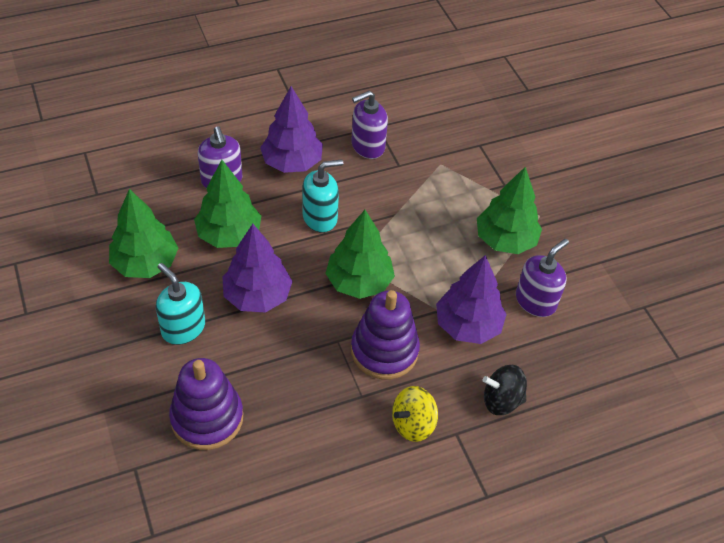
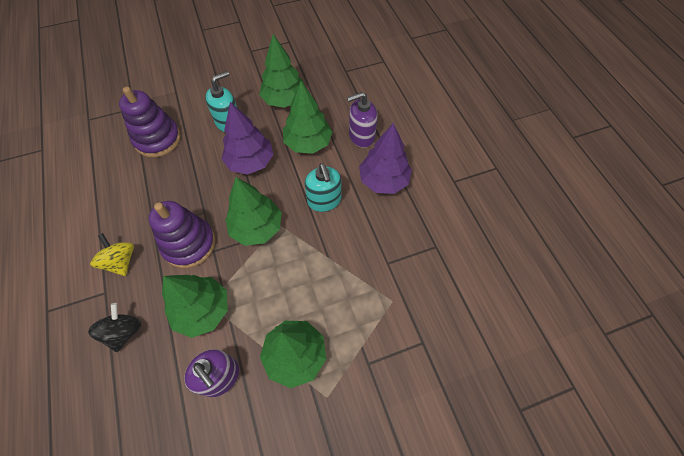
camera: 95 degrees right, 10 degrees up
purple soap dispenser [352,91,388,159] -> none
purple tree [436,255,507,344] -> green tree [162,275,228,338]

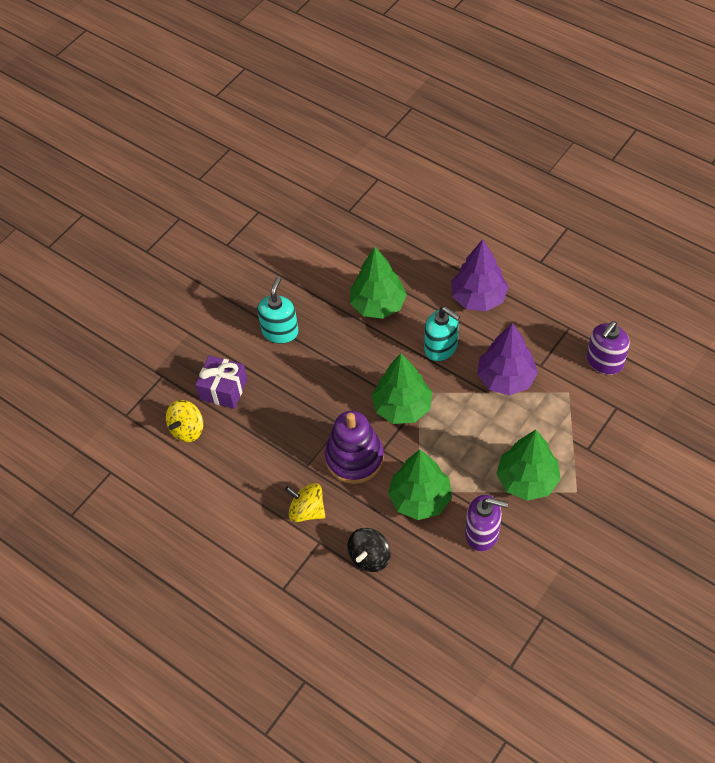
camera: 30 degrees left, 5 degrees down
black spinning top [88,303,141,352] -> black spinning top turned 120 degrees counterclockwise [347,528,391,572]
purple stacking toy [119,86,181,157] -> purple gift [195,355,248,409]
purple tree [221,102,274,175] -> purple tree moved to [477,323,538,396]
green tree [259,34,305,108] -> none
purple soap dispenser [347,92,378,148] -> purple soap dispenser moved to [587,321,630,375]
none -> yellow spinning top [166,400,203,442]

